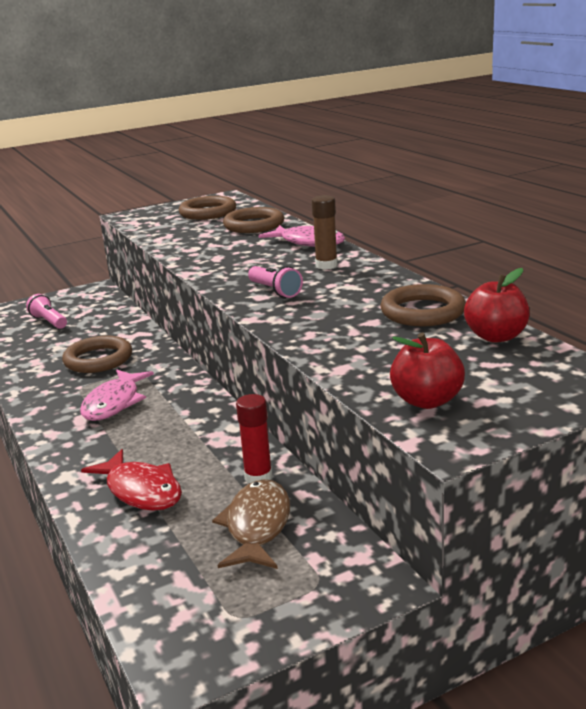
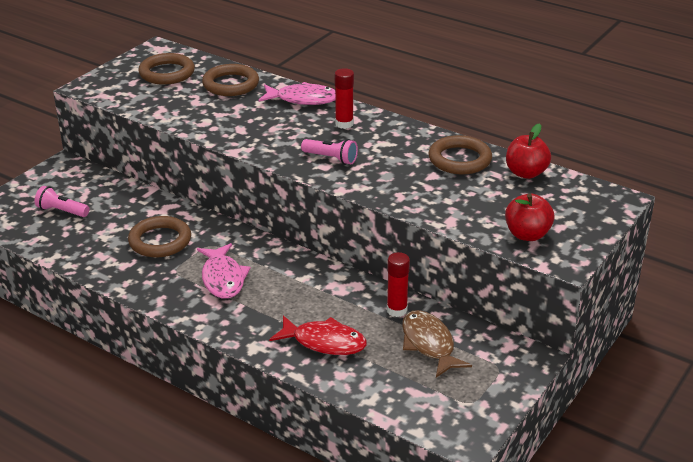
camera: 30 degrees left, 10 degrees up
brown glue stick [312,195,338,269] -> red glue stick [335,68,354,129]

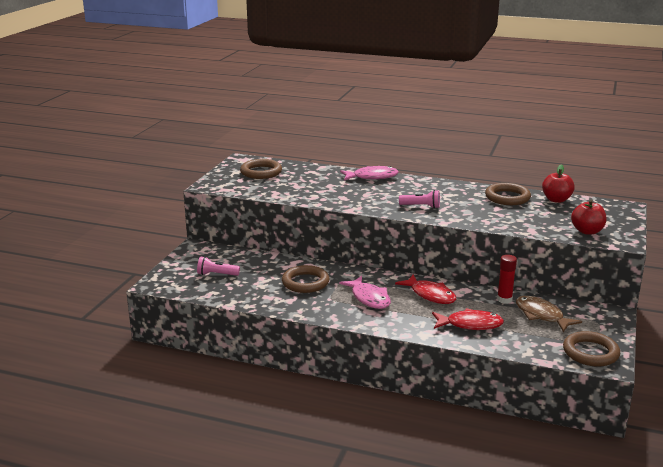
camera: 15 degrees left, 10 degrees down
brown ring [202,64,259,96] -> brown ring moved to [563,331,620,367]
red glue stick [335,68,354,129] -> none
none -> red fish [395,274,456,304]

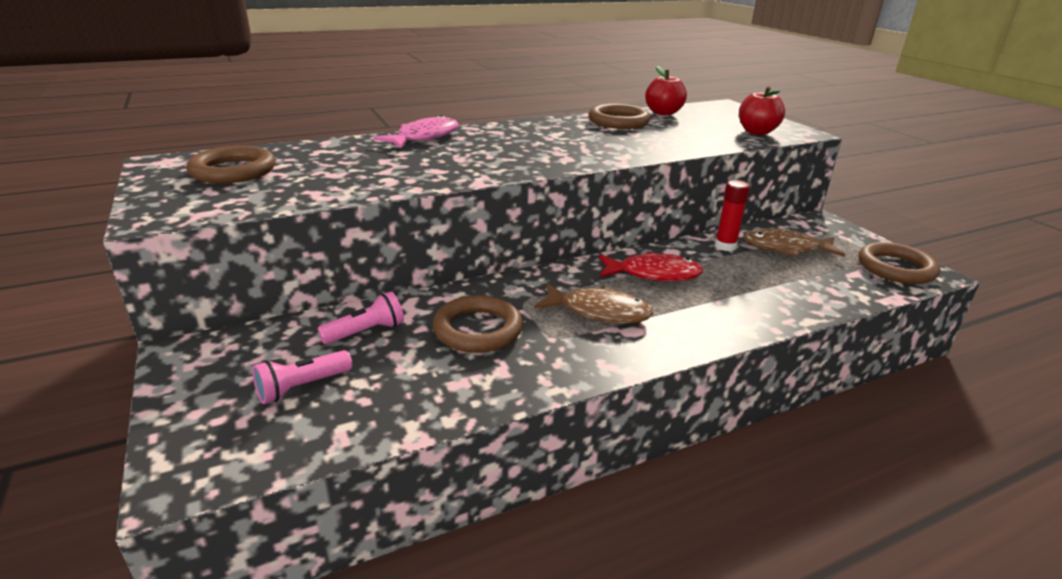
camera: 45 degrees left, 5 degrees up
pink fish [339,276,391,309] -> brown fish [534,283,653,324]
pink flashlight [399,190,440,209] -> pink flashlight moved to [318,291,404,344]
red fish [432,308,504,330] -> none

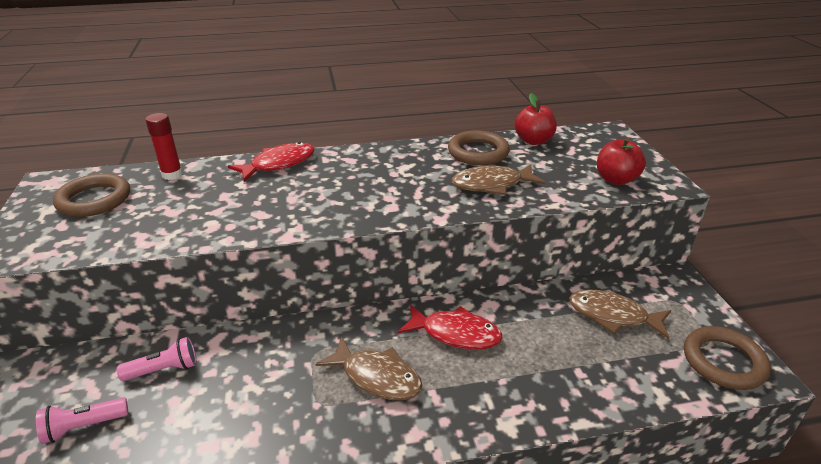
camera: 15 degrees right, 5 degrees up
pink fish [373,115,458,148] -> red fish [228,142,315,182]
brown ring [432,295,523,353] -> none
red glue stick [715,180,750,251] -> red glue stick moved to [145,113,183,180]
none -> brown fish [452,164,545,195]

